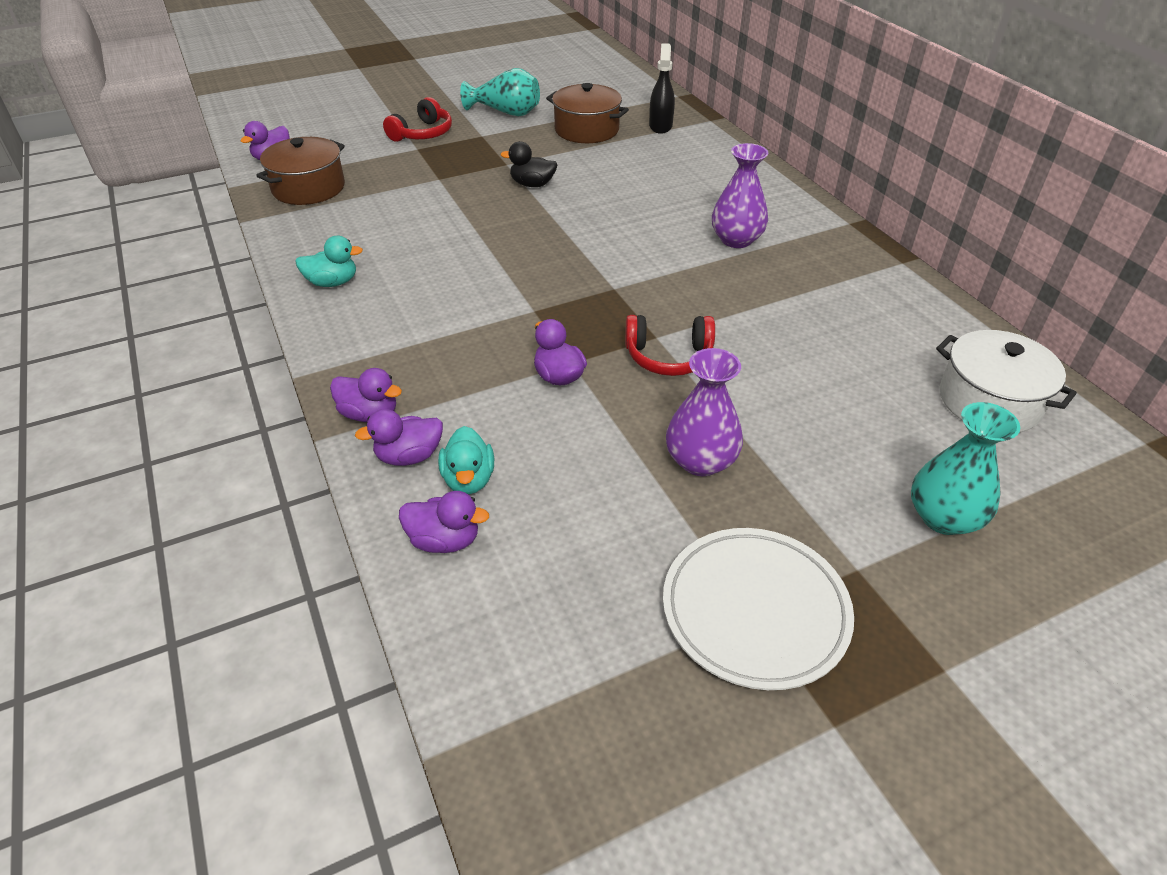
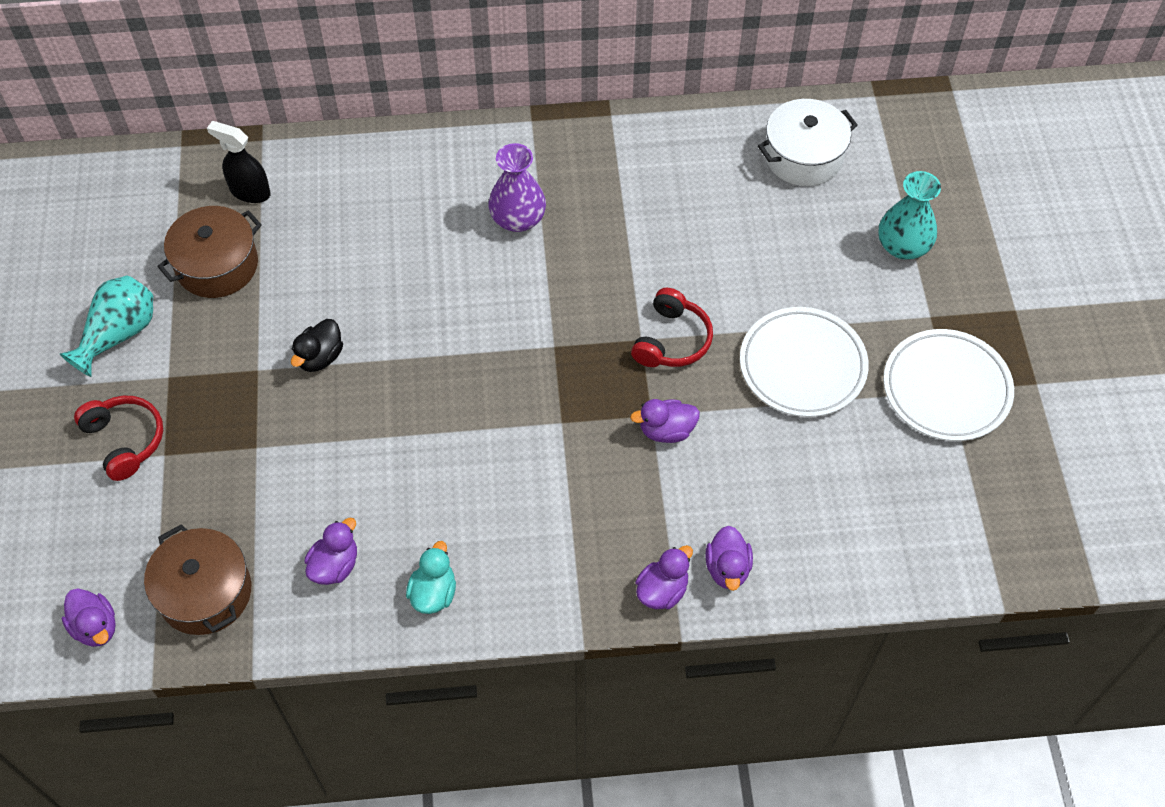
camera: 70 degrees left, 15 degrees up
purple duck [399,491,489,553] -> purple duck moved to [304,518,357,585]
turquoise duck [438,426,494,494] -> none
purple vase [666,348,743,476] -> white plate [740,307,869,417]

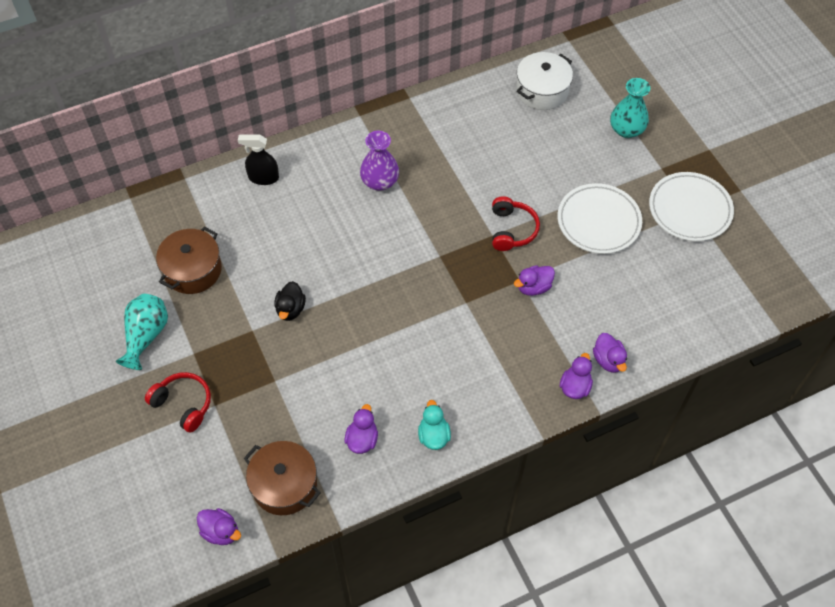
camera: 20 degrees left, 0 degrees up
black spray bottle [207,121,271,203] -> black spray bottle moved to [238,135,279,185]

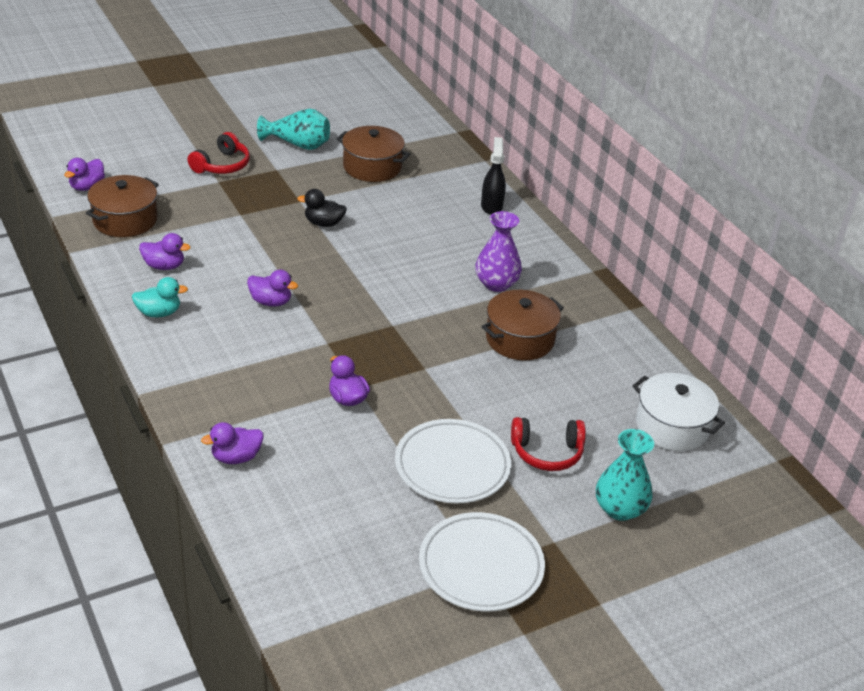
camera: 85 degrees right, 20 degrees down
red headphones [492,196,540,251] -> red headphones moved to [511,417,586,471]
purple duck [560,353,593,399] -> purple duck moved to [247,270,298,306]
none -> brown pot [482,290,564,360]

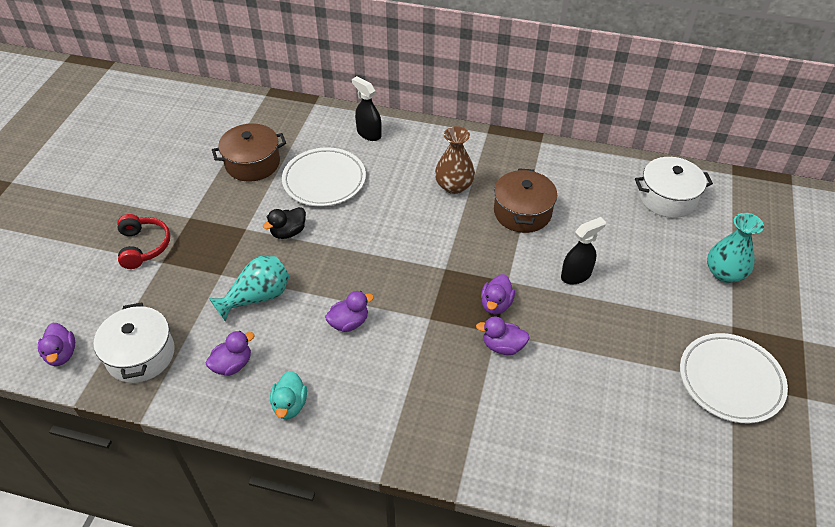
camera: 45 degrees left, 10 degrees up
brown pot [86,175,159,237] -> white pot [94,303,175,383]
turquoise duck [132,277,188,317] -> turquoise duck turned 150 degrees clockwise [270,371,307,419]
purple duck [201,422,263,464] -> purple duck moved to [481,274,515,315]
turquoise vase [257,109,330,150] -> turquoise vase moved to [209,256,290,321]
white plate [395,419,511,503] -> white plate moved to [282,147,366,206]
purple vase [475,211,522,292] -> brown vase [435,126,475,194]
red headphones [511,417,586,471] -> none
none -> black spray bottle [561,217,606,284]

